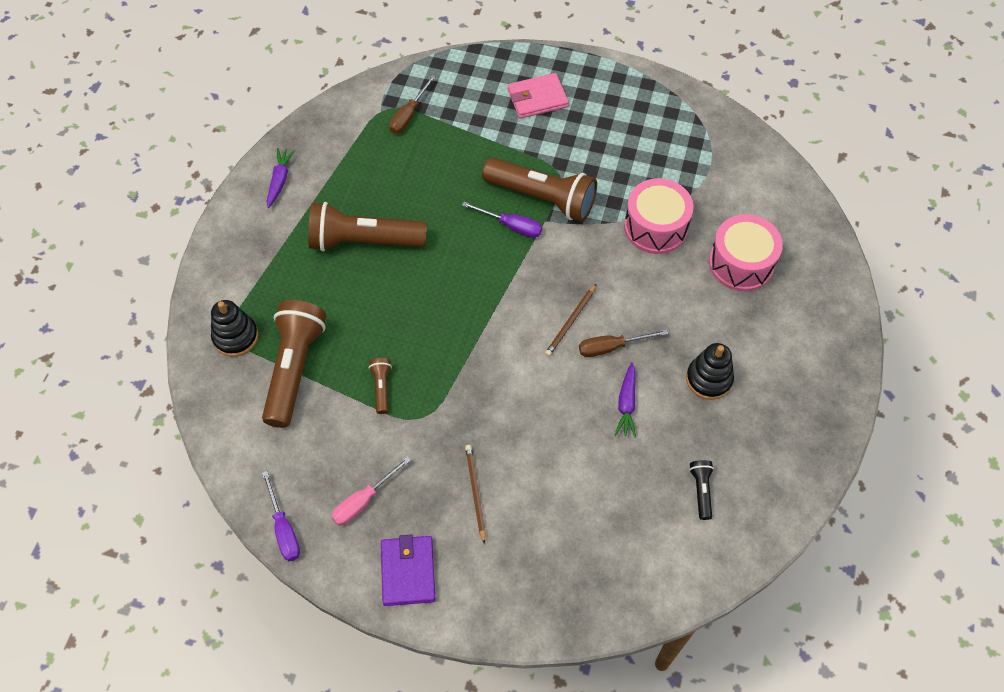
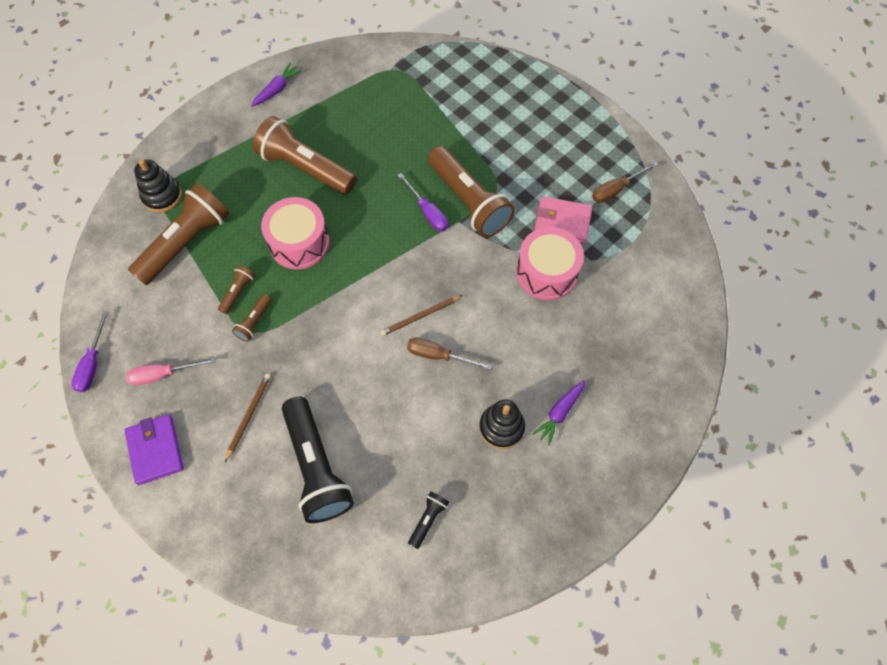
camera: 30 degrees right, 5 degrees up
purple wallet [381,535,436,606] -> purple wallet turned 45 degrees counterclockwise [124,414,184,485]
brown screwdriver [389,75,435,134] -> brown screwdriver moved to [592,162,658,203]
pink wallet [508,73,569,119] -> pink wallet moved to [534,196,592,243]
purple carrot [615,362,636,437] -> purple carrot moved to [532,380,585,445]
pink drum [709,214,783,292] -> pink drum moved to [261,197,329,269]
none -> brown flashlight [232,294,271,342]
none -> black flashlight [282,397,354,523]

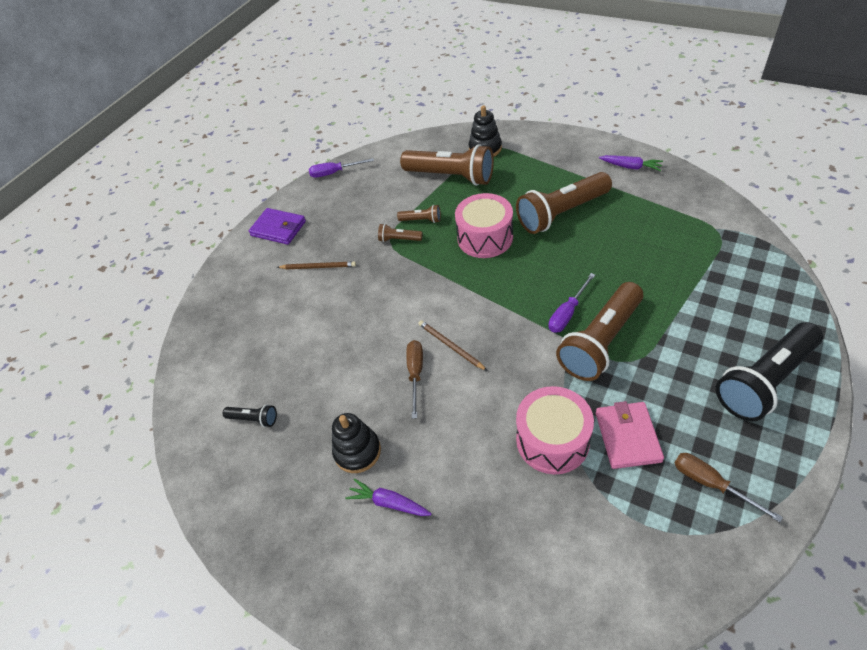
camera: 80 degrees right, 15 degrees down
purple wallet [124,414,184,485] -> purple wallet turned 60 degrees clockwise [249,208,306,245]
pink screwdriver [126,357,216,386] -> none
brown flashlight [253,116,357,195] -> brown flashlight turned 135 degrees counterclockwise [516,172,612,234]
black flashlight [282,397,354,523] -> black flashlight moved to [716,322,823,421]

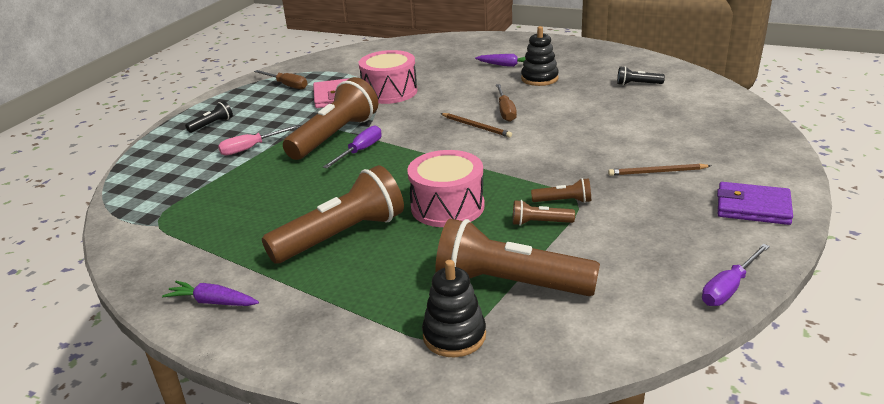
camera: 170 degrees right, 20 degrees down
purple screwdriver [309,158,374,178] -> purple screwdriver turned 150 degrees clockwise [702,244,770,306]
black flashlight [716,322,823,421] -> black flashlight [185,101,233,133], size x0.44
none -> pink screwdriver [218,125,300,155]

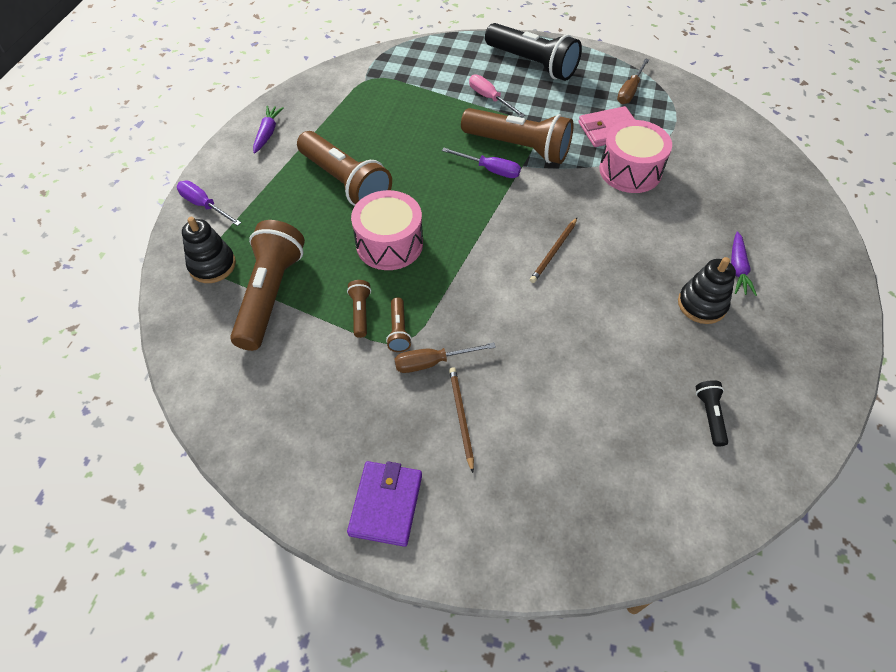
camera: 80 degrees right, 25 degrees up
black flashlight [185,101,233,133] -> black flashlight [485,23,582,81], size x2.27
brown screwdriver [496,84,517,122] -> brown screwdriver moved to [394,342,496,373]
purple screwdriver [702,244,770,306] -> purple screwdriver moved to [177,181,241,226]

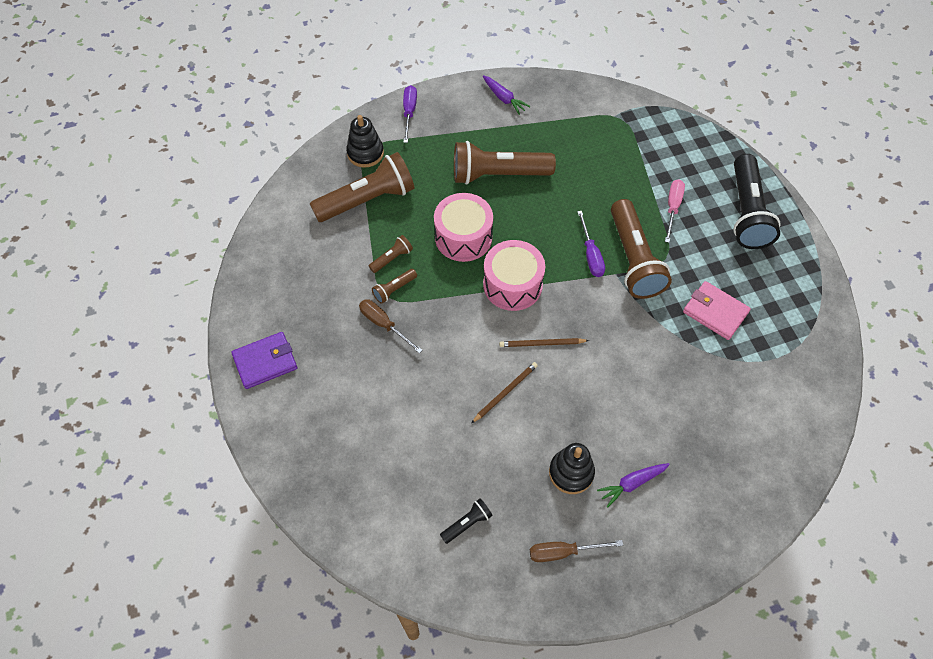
camera: 55 degrees right, 5 degrees up
purple carrot [253,106,284,154] -> purple carrot turned 75 degrees clockwise [483,75,530,115]
brown flashlight [297,131,392,206] -> brown flashlight turned 75 degrees clockwise [454,141,556,185]
brown pencil [449,367,474,473] -> brown pencil moved to [472,362,538,423]
pink drum [599,120,672,193] -> pink drum moved to [483,240,545,311]
brown screwdriver [617,58,649,104] -> brown screwdriver moved to [530,540,623,562]

